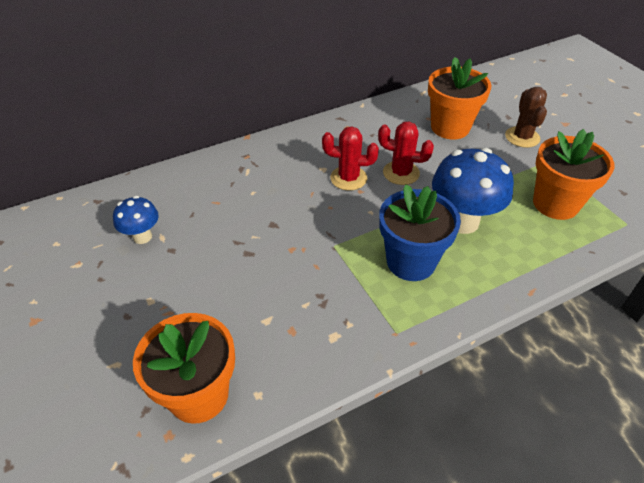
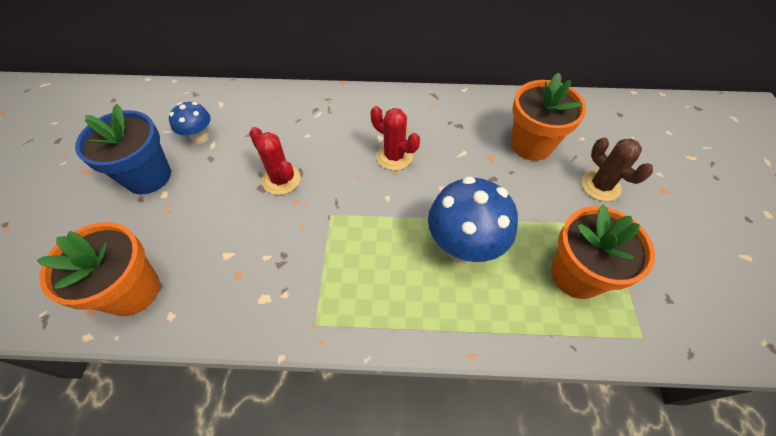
camera: 30 degrees right, 10 degrees up
red cactus [378,121,434,185] -> red cactus moved to [249,127,300,195]
blue flower pot [379,184,461,281] -> blue flower pot moved to [75,104,171,194]
brown cactus [505,87,547,148] -> brown cactus turned 60 degrees counterclockwise [581,137,653,201]

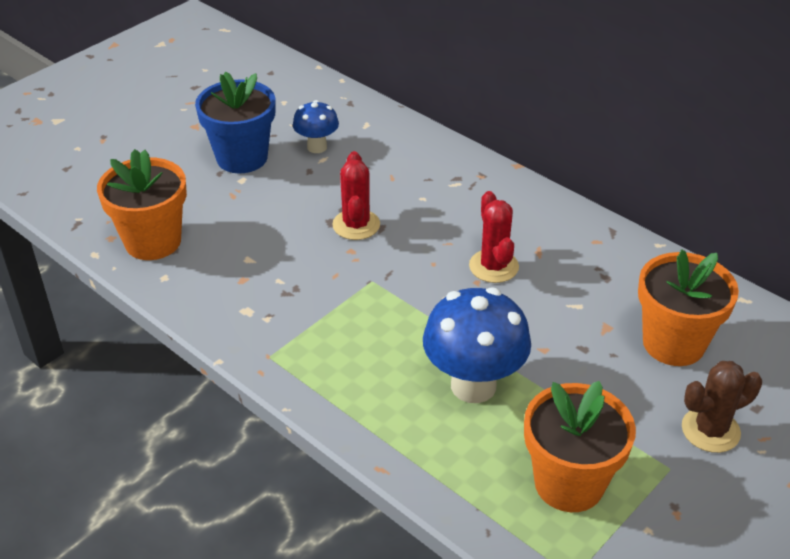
camera: 40 degrees right, 15 degrees down
brown cactus [581,137,653,201] -> brown cactus turned 60 degrees clockwise [682,361,762,453]

